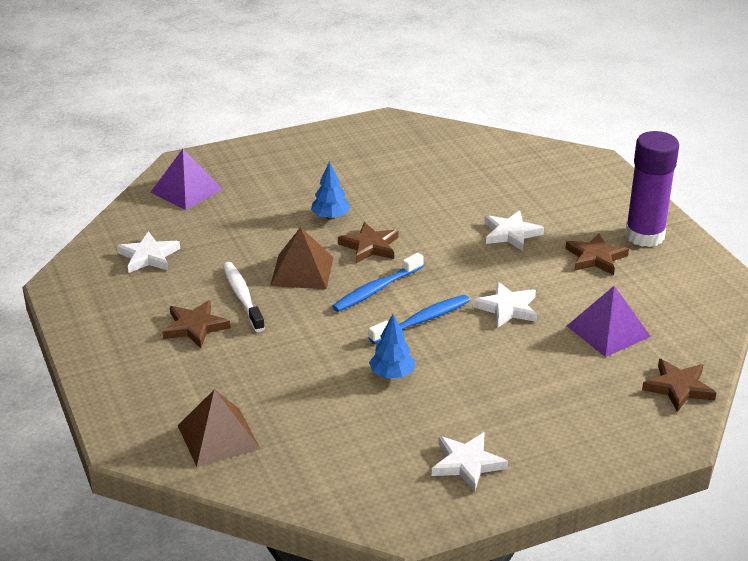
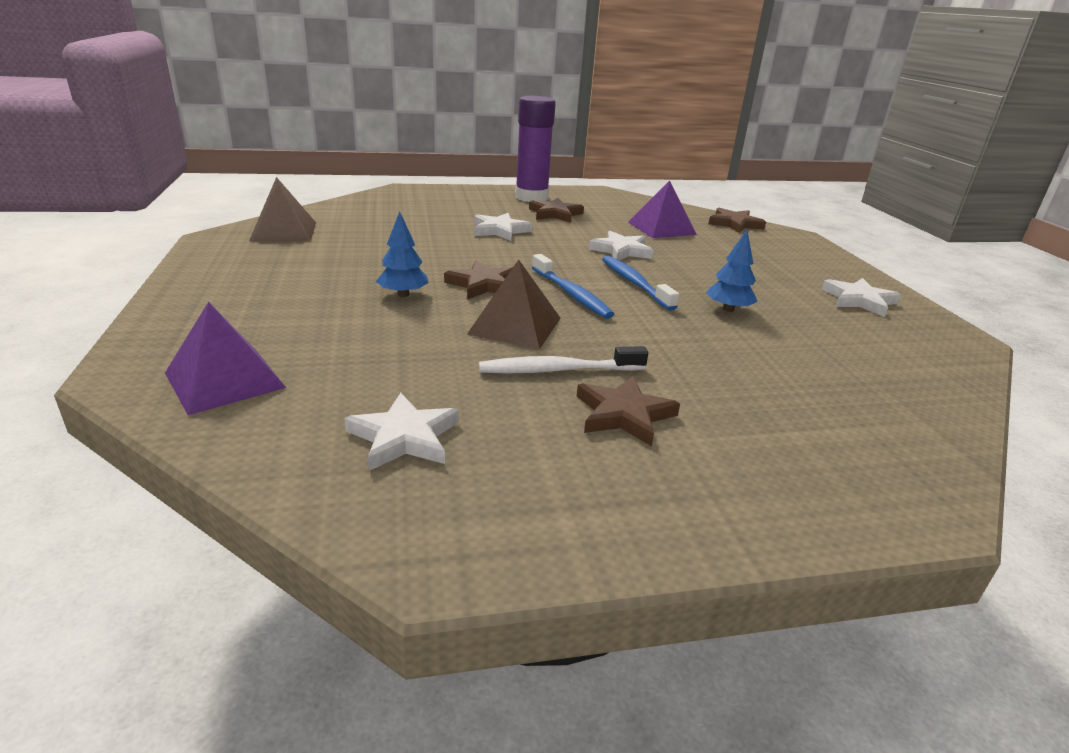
camera: 80 degrees left, 5 degrees down
brown pyramid [178,389,260,467] -> brown pyramid moved to [249,177,316,241]

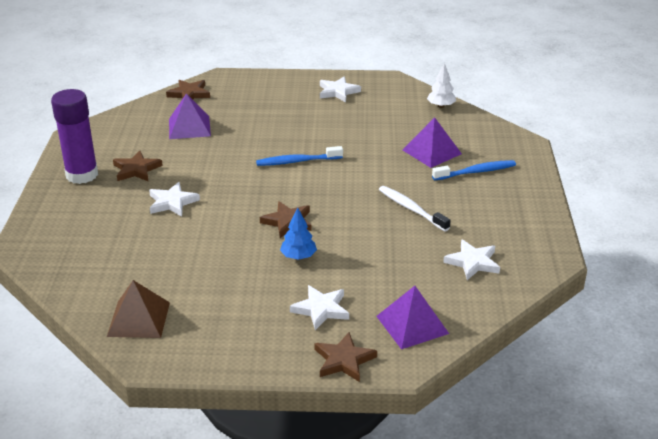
camera: 75 degrees left, 5 degrees up
brown pyramid [467,260,561,349] -> none
white toothbrush [479,346,648,374] -> white toothbrush turned 135 degrees clockwise [379,186,451,231]
blue toothbrush [532,254,614,319] -> blue toothbrush moved to [432,160,516,180]
brown star [576,376,680,446] -> brown star moved to [314,332,377,382]
white star [589,231,654,260] -> white star moved to [290,285,349,330]
blue tree [706,230,757,312] -> none
none -> purple pyramid [403,117,462,168]
none -> white tree [427,62,456,108]

